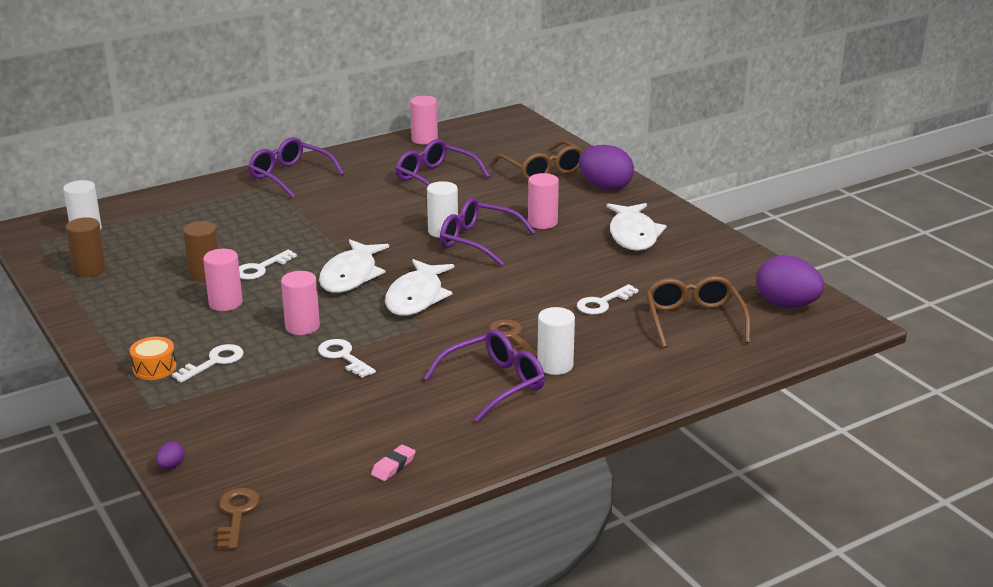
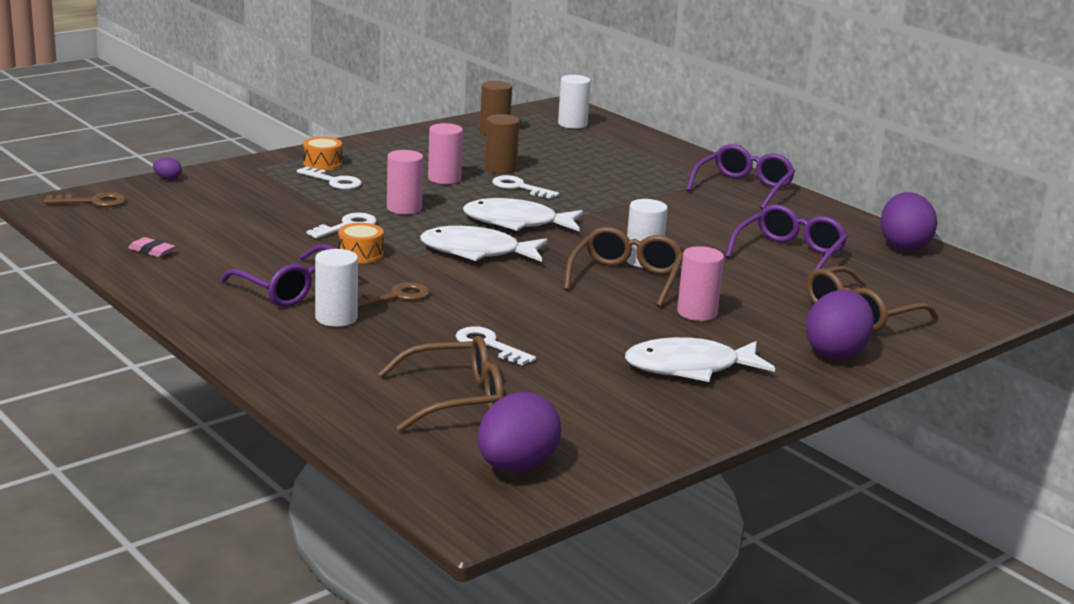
camera: 80 degrees right, 5 degrees down
pink cylinder [410,96,438,145] -> purple egg [880,192,937,251]
purple glasses [440,198,536,266] -> brown glasses [564,227,683,307]
none -> orange drum [338,223,384,263]

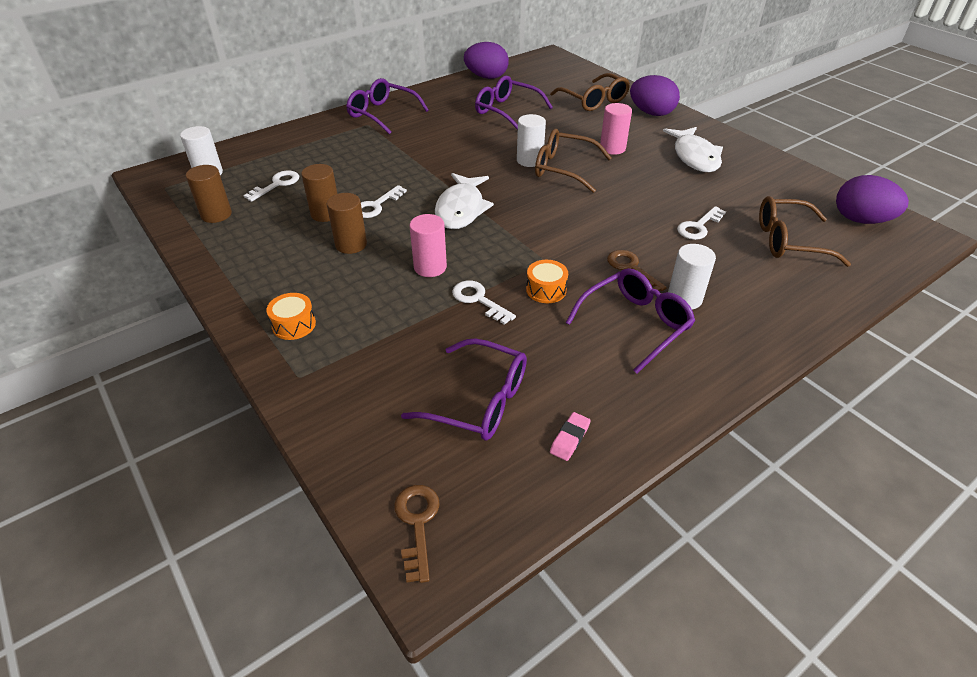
camera: 85 degrees left, 20 degrees up
purple egg [153,158,182,180] -> none
white key [297,167,362,190] -> white key moved to [243,171,299,202]
brown glasses [378,336,504,432] -> brown glasses turned 75 degrees counterclockwise [759,196,851,267]
white fish [420,226,547,262] -> none
pink cylinder [428,123,463,184] -> brown cylinder [327,193,367,254]
none -> purple glasses [401,338,527,441]

